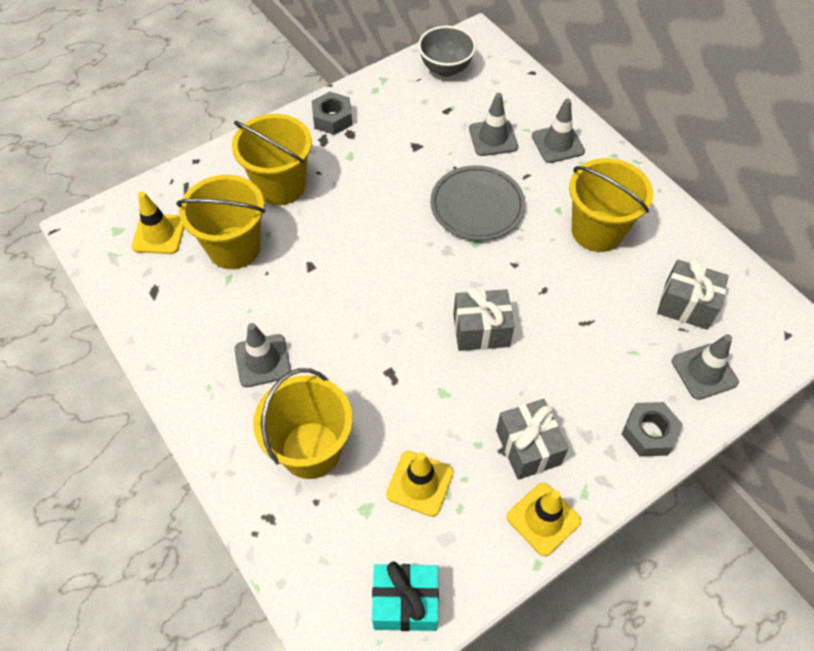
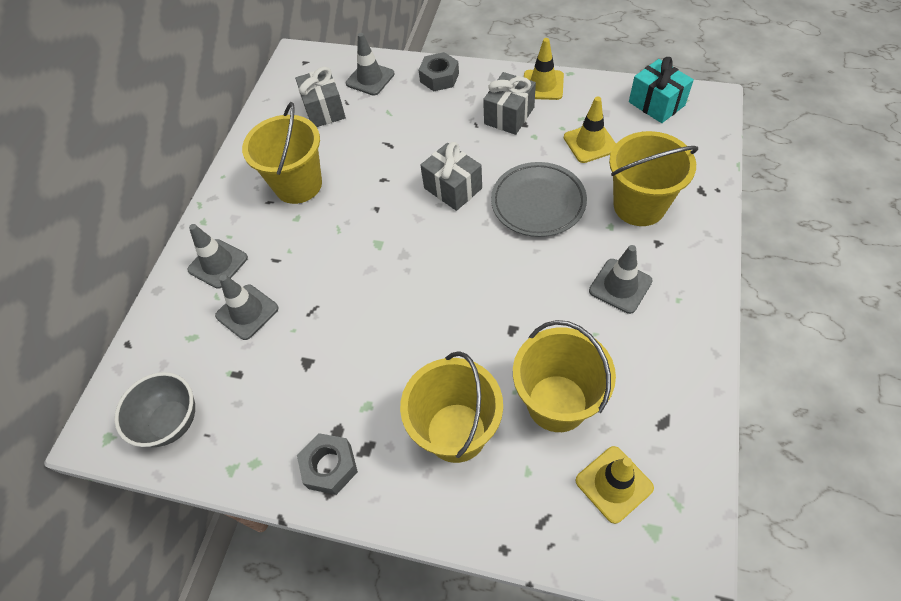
camera: 125 degrees left, 0 degrees up
grey plate [430,165,525,240] -> grey plate moved to [491,162,587,237]

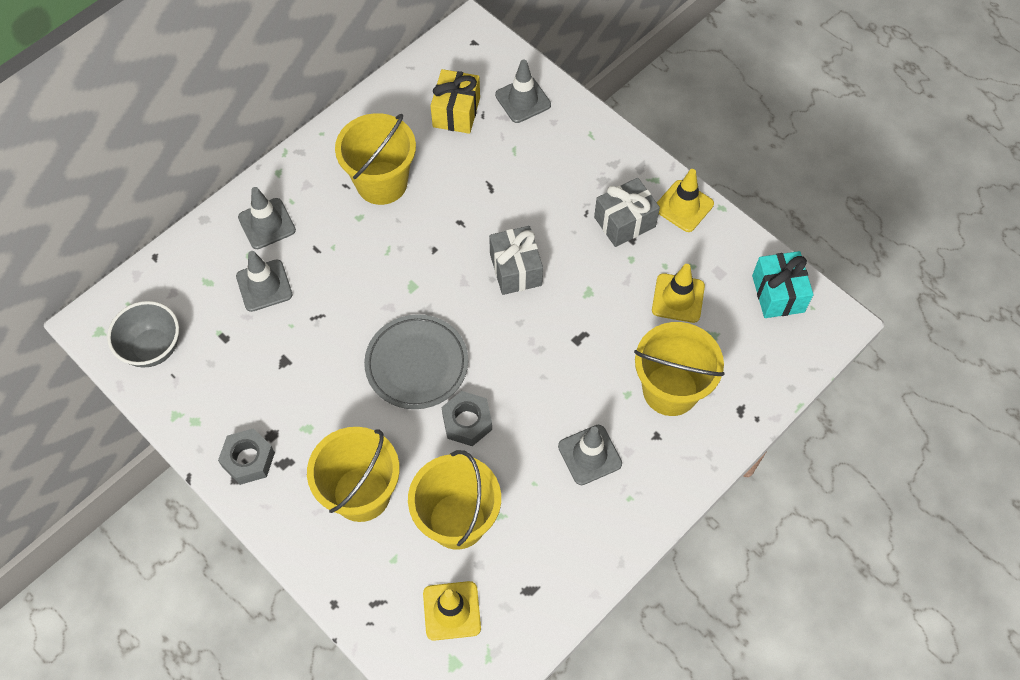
camera: 25 degrees right, 5 degrees up
grey gift [295,67,346,127] -> yellow gift [431,69,480,134]
grey nut [419,52,459,91] -> grey nut moved to [442,391,492,446]
grey plate [491,162,587,237] -> grey plate moved to [364,314,468,409]

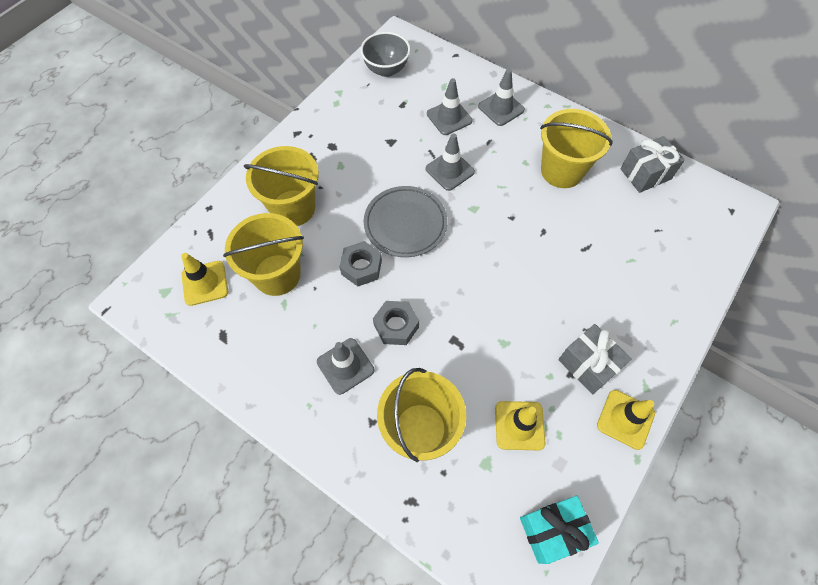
camera: 80 degrees right, 0 degrees up
grey nut [218,428,275,485] -> grey nut moved to [373,301,419,345]
yellow gift [431,69,480,134] -> none
grey gift [489,226,543,295] -> grey gift moved to [620,136,685,193]
grey traffic cone [495,60,551,123] -> grey traffic cone moved to [425,133,475,191]

